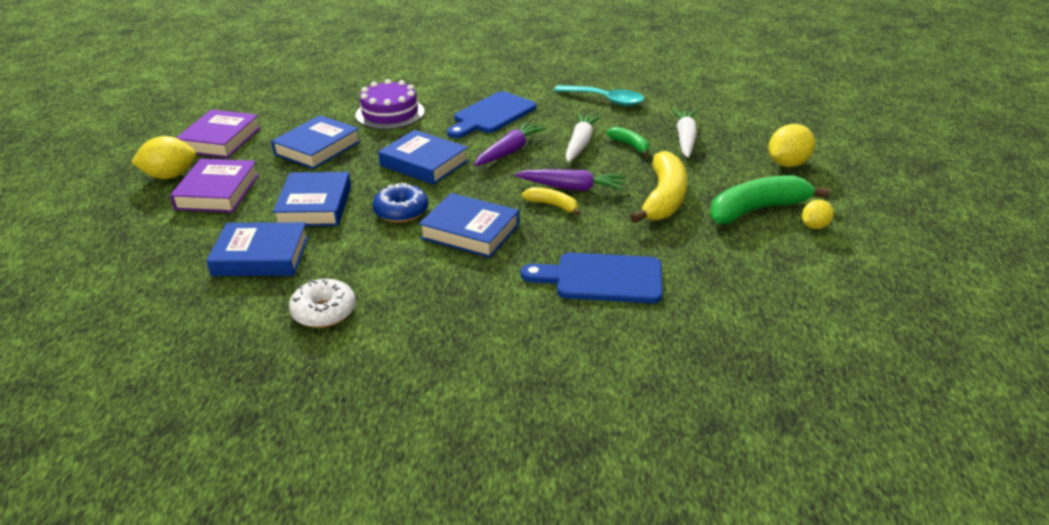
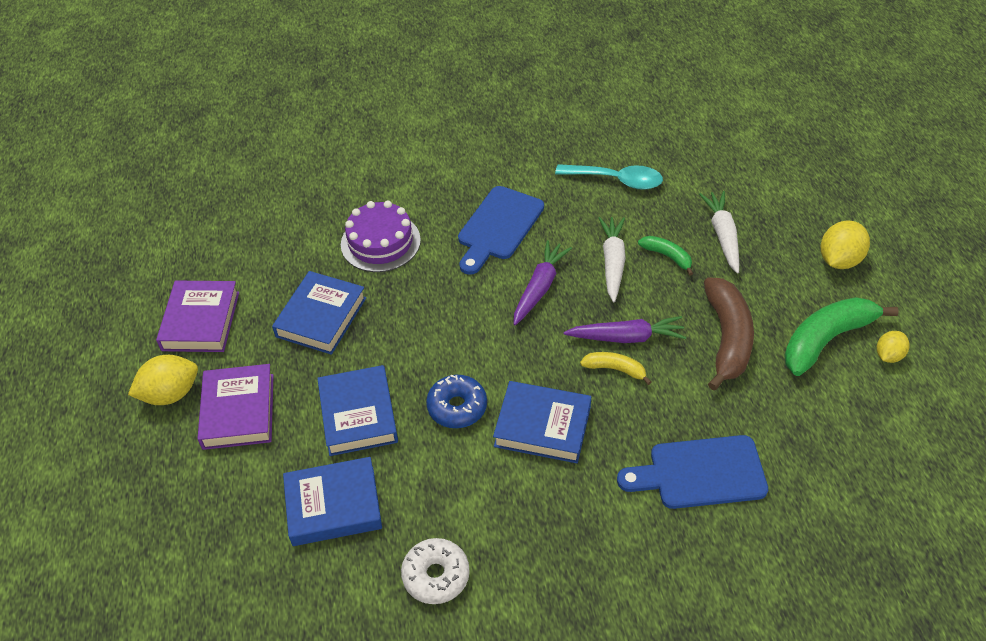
camera: 10 degrees left, 15 degrees up
blue book [378,130,469,185] -> none
yellow banana [630,151,687,223] -> brown banana [704,277,754,391]

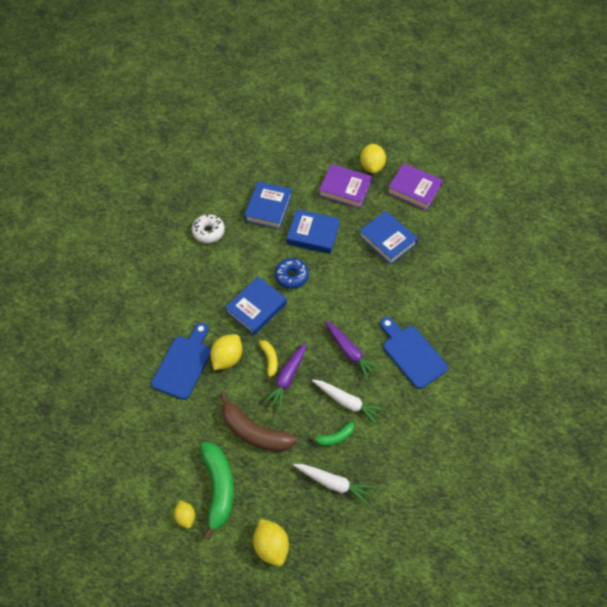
camera: 115 degrees right, 10 degrees up
purple cake [341,201,421,272] -> none
turquoise spoon [555,164,663,190] -> none
yellow banana [580,352,651,385] -> yellow banana turned 60 degrees counterclockwise [259,340,278,381]
none -> yellow lemon [210,334,242,370]

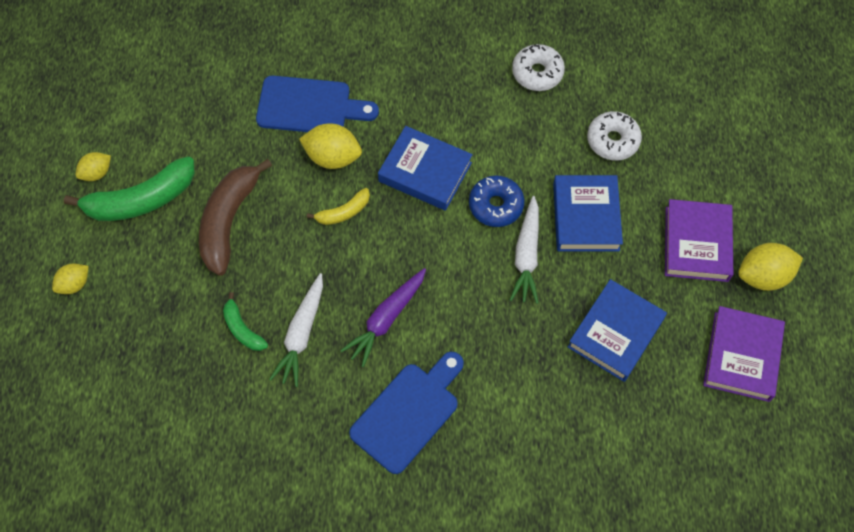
camera: 75 degrees right, 5 degrees up
blue book [244,181,292,229] -> white donut [587,111,642,160]
yellow lemon [253,518,289,566] -> yellow lemon [52,264,89,294], size x0.61
purple carrot [263,342,306,410] -> none
white carrot [293,464,374,505] -> white carrot moved to [510,196,539,304]

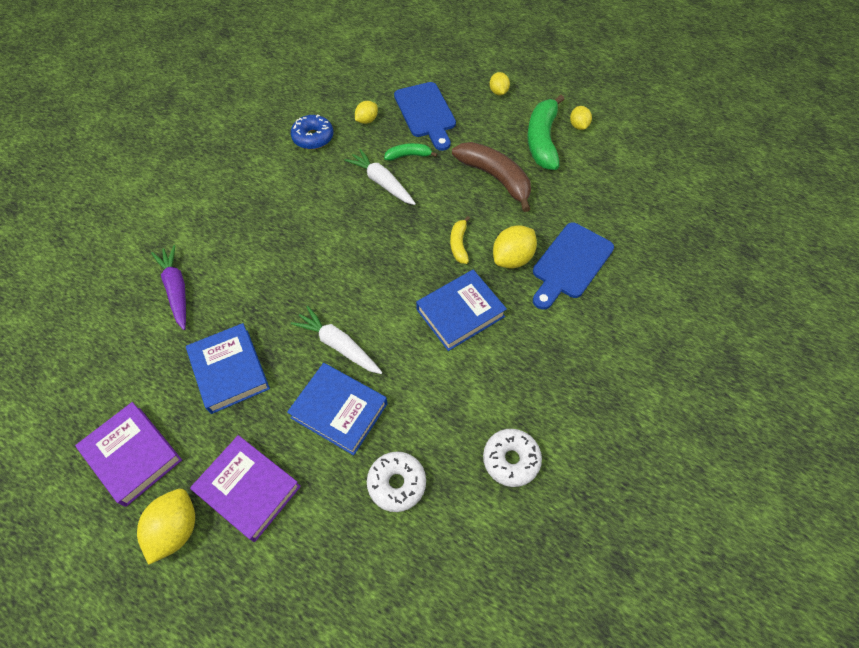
camera: 120 degrees right, 5 degrees down
purple carrot [340,268,426,367] -> purple carrot moved to [151,245,186,330]
blue cutting board [349,352,464,474] -> blue cutting board moved to [394,82,456,151]
blue donut [469,175,524,227] -> blue donut moved to [291,115,333,149]
none -> yellow lemon [355,101,378,124]

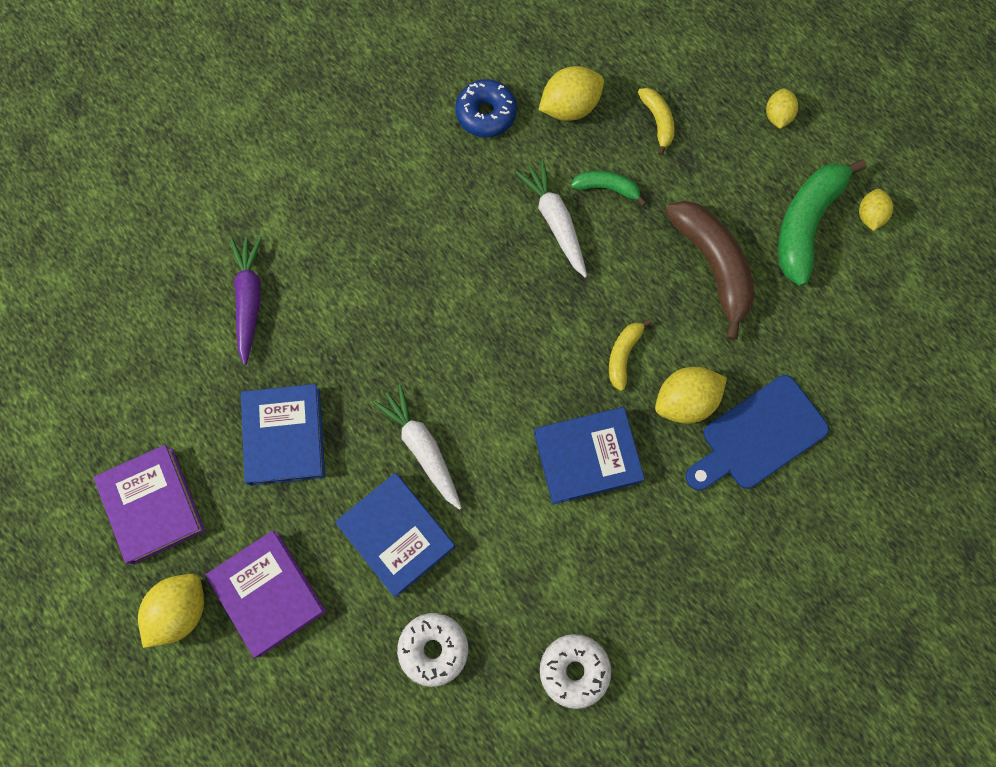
camera: 20 degrees right, 15 degrees up
yellow lemon [355,101,378,124] -> yellow lemon [539,66,604,121], size x1.64
blue cutting board [394,82,456,151] -> yellow banana [638,88,675,156]

